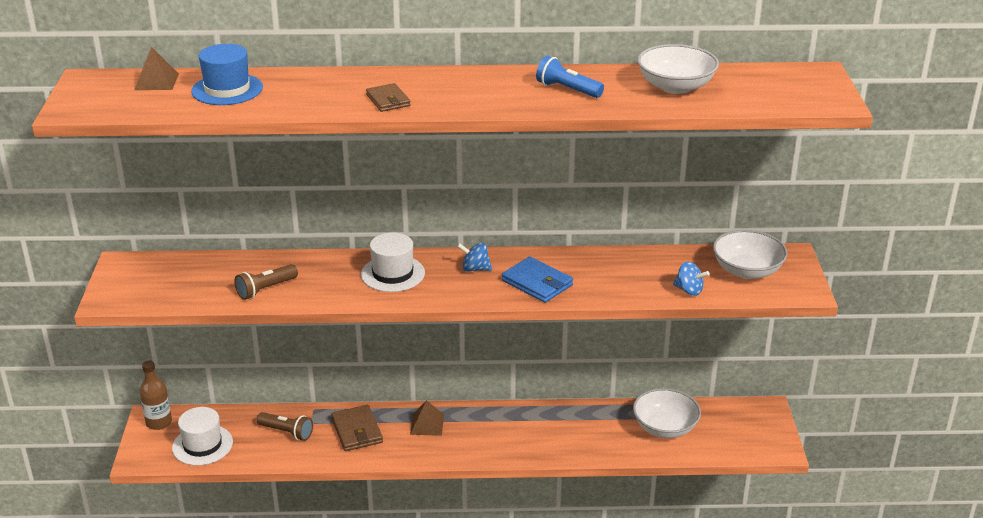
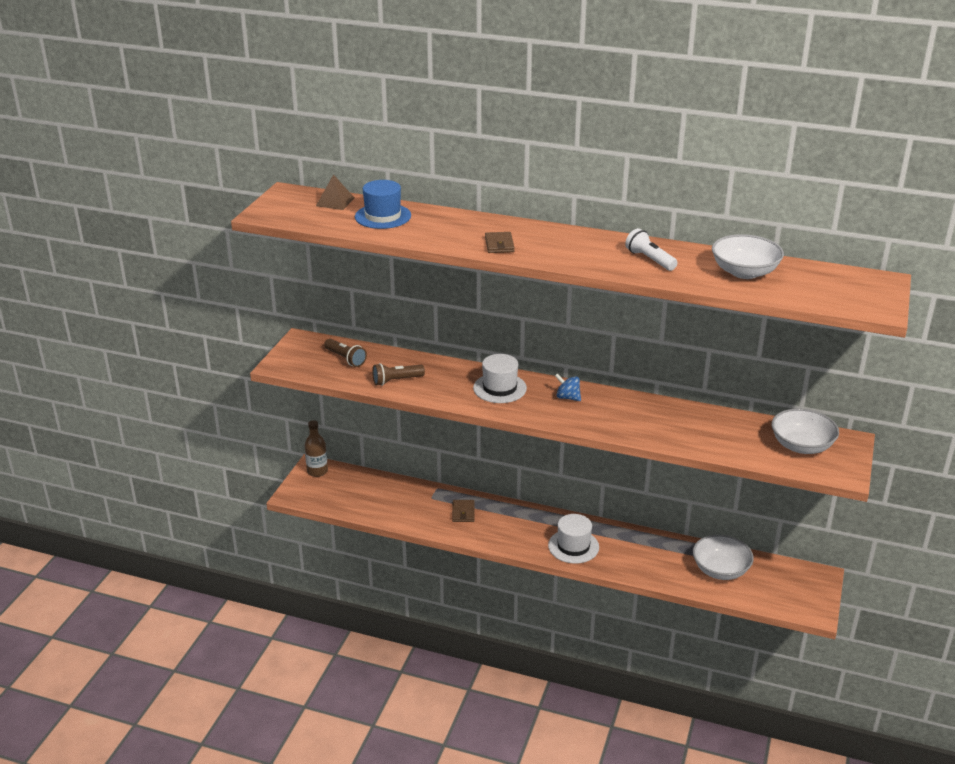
camera: 20 degrees right, 0 degrees up
white hat [172,407,233,465] -> white hat moved to [548,514,599,564]
brown flashlight [257,412,313,441] -> brown flashlight moved to [324,339,367,367]
brown wallet [331,405,383,451] -> brown wallet [452,500,475,522], size x0.67
brown pyramid [410,400,444,436] -> none
blue wallet [502,257,573,303] -> none
blue flashlight [536,56,604,98] -> white flashlight [625,228,678,271]
blue spinning top [673,262,710,296] -> none

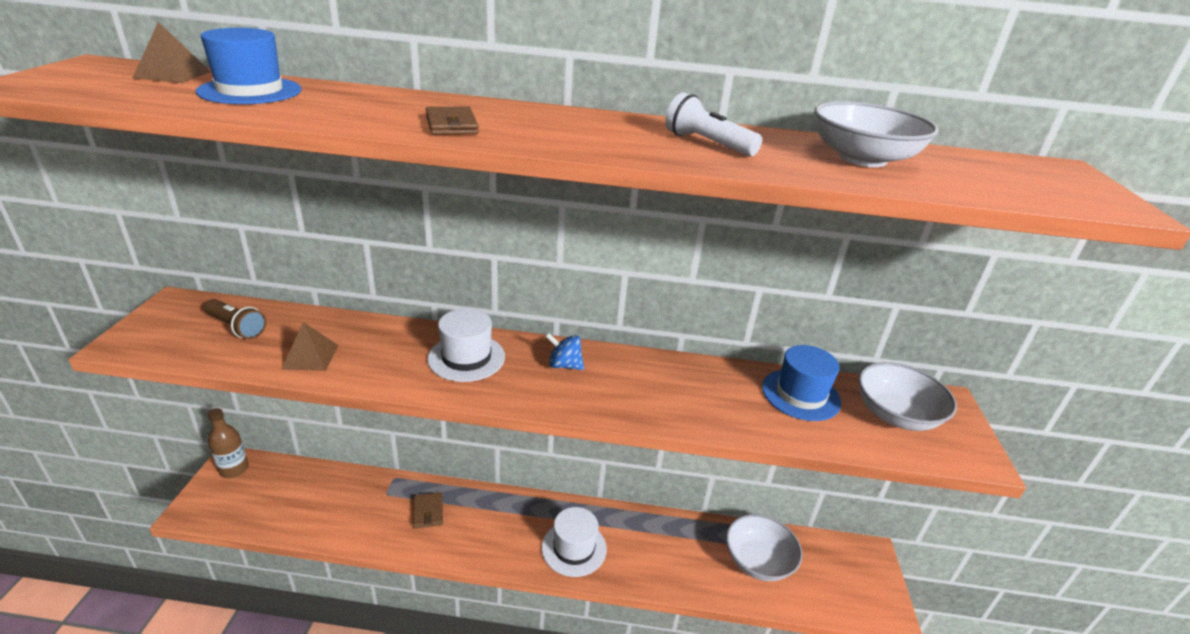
camera: 15 degrees left, 0 degrees up
brown flashlight [372,363,425,386] -> brown pyramid [282,322,338,371]
none -> blue hat [762,345,841,421]

